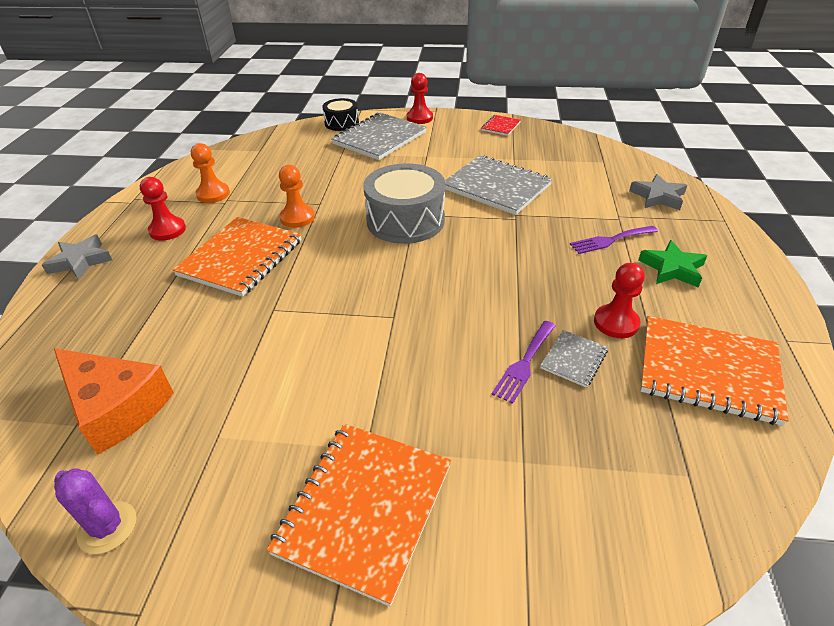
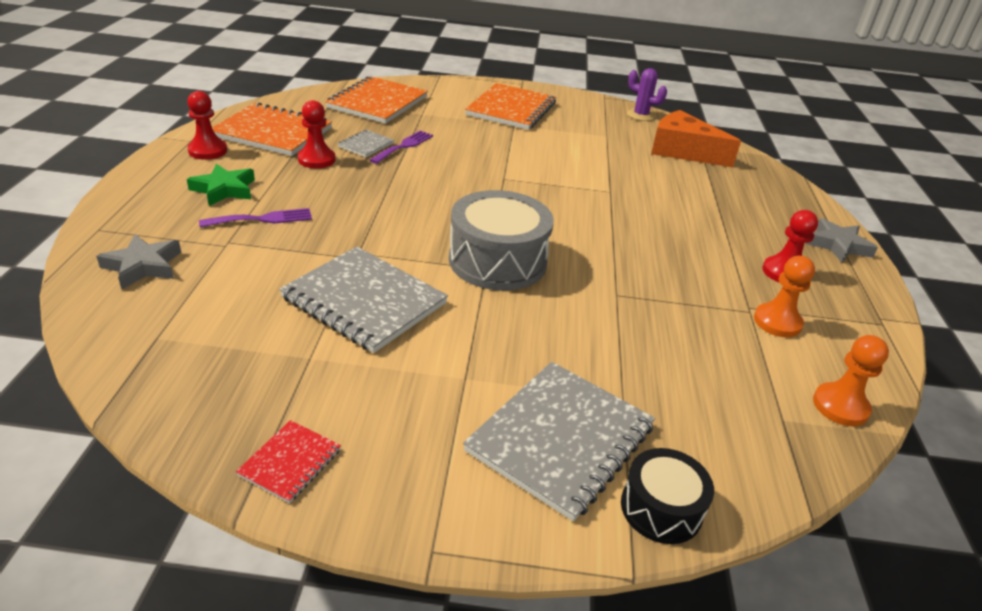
camera: 175 degrees right, 5 degrees down
orange notebook [172,217,302,297] -> orange notebook moved to [325,76,428,124]
orange pawn [279,165,315,228] -> orange pawn moved to [813,335,889,426]
red pawn [407,73,433,124] -> red pawn moved to [187,91,227,160]

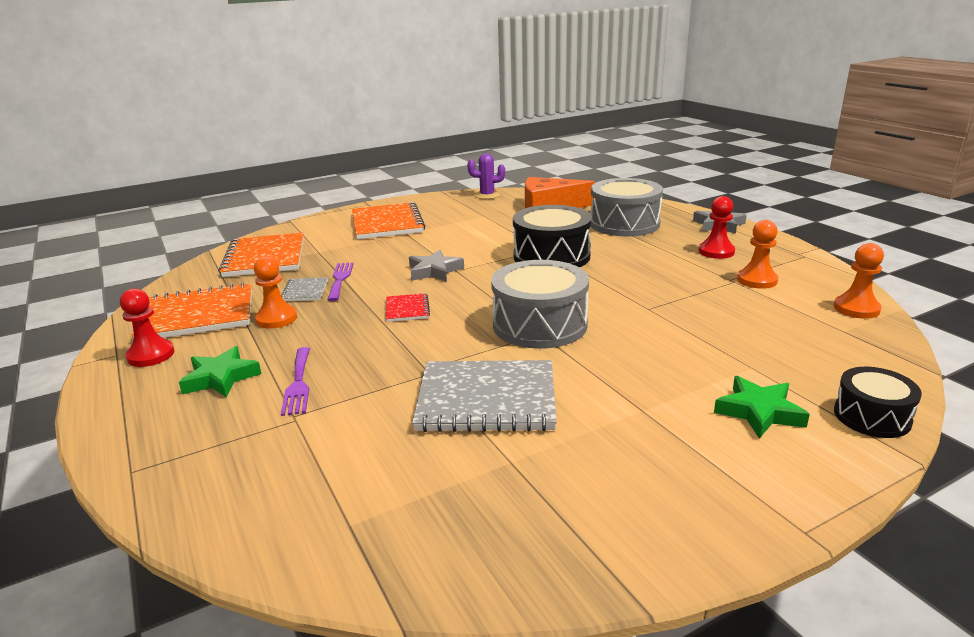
camera: 30 degrees left, 10 degrees down
grey star [96,234,181,289] -> grey star moved to [409,250,464,282]
purple fork [199,208,312,227] -> purple fork turned 135 degrees clockwise [281,347,310,416]
red notebook [236,420,341,503] -> red notebook moved to [386,293,430,322]
red pawn [298,100,336,168] -> orange pawn [254,256,297,329]
grey notebook [463,362,655,522] -> green star [714,376,810,439]
none -> black drum [513,205,592,267]
none -> grey drum [590,178,663,236]

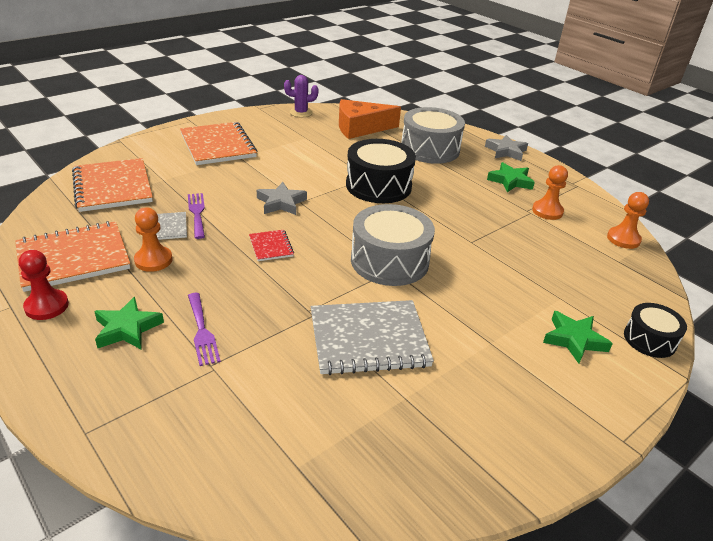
camera: 15 degrees left, 10 degrees up
red pawn [699,196,735,259] -> green star [487,162,535,192]

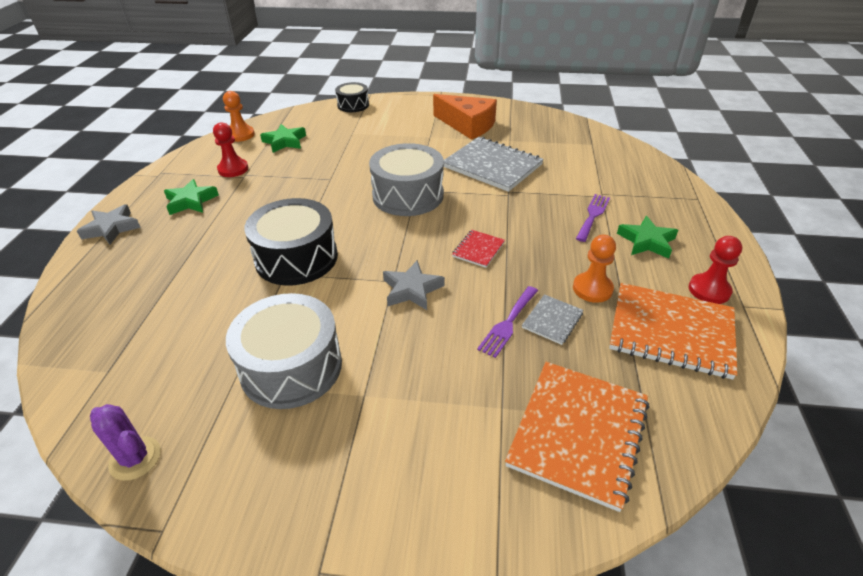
camera: 130 degrees left, 5 degrees up
orange notebook [180,122,257,165] -> none
orange cheese [339,99,401,139] -> orange cheese moved to [433,94,497,140]
grey drum [401,107,465,164] -> grey drum moved to [226,293,342,409]
orange pawn [532,165,568,220] -> red pawn [213,122,248,177]
green star [543,311,613,364] -> green star moved to [260,124,306,153]

